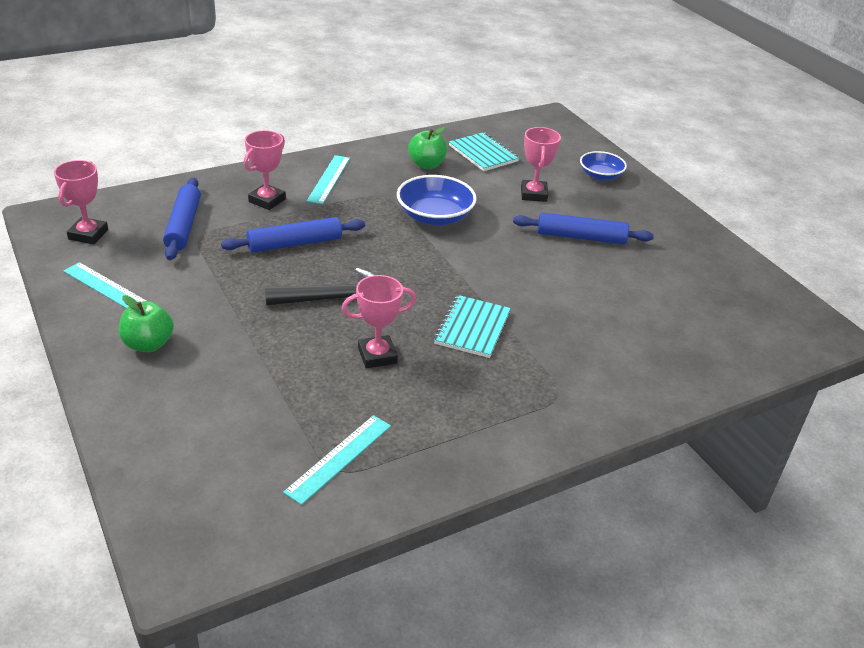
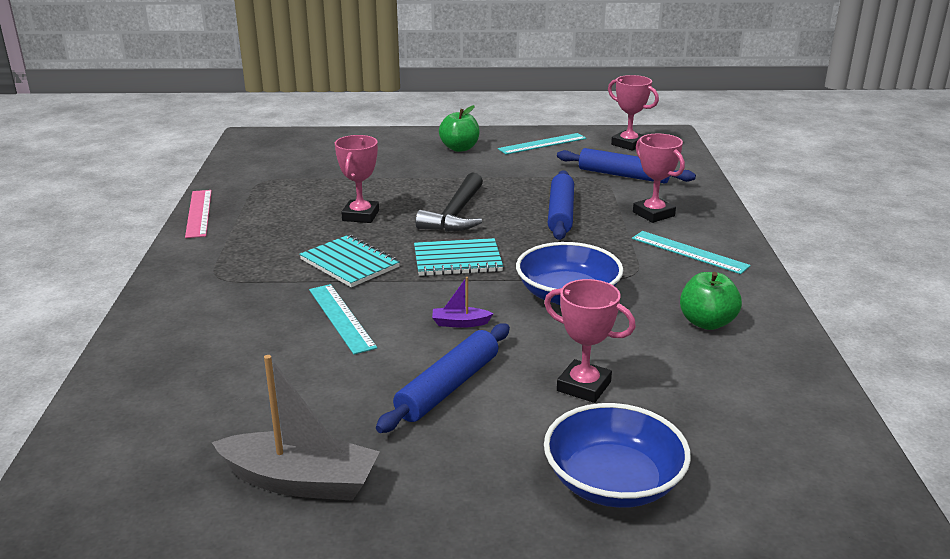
camera: 120 degrees right, 10 degrees down
turquoise ruler [283,415,391,505] -> turquoise ruler moved to [309,284,377,354]
turquoise notebook [449,132,519,171] -> turquoise notebook moved to [414,238,503,276]
blue bowl [580,151,627,180] -> blue bowl [544,403,691,508], size x1.56
none -> pink ruler [185,190,212,238]
none -> grey boat [212,355,380,501]
none -> purple boat [432,277,494,328]

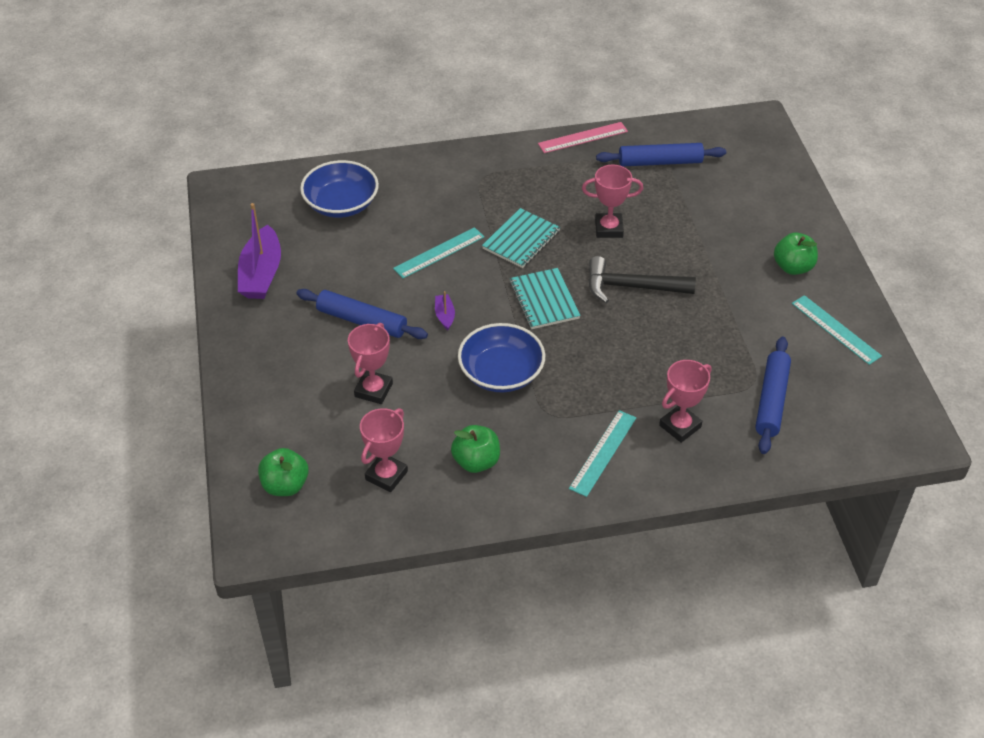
camera: 80 degrees right, 20 degrees up
grey boat [212,355,380,501] -> purple boat [238,203,281,299]
blue bowl [544,403,691,508] -> blue bowl moved to [300,160,379,218]
blue rolling pin [548,170,574,240] -> blue rolling pin moved to [596,143,726,166]
pink trophy [608,75,659,151] -> pink trophy moved to [360,408,408,492]
none -> green apple [258,448,309,496]

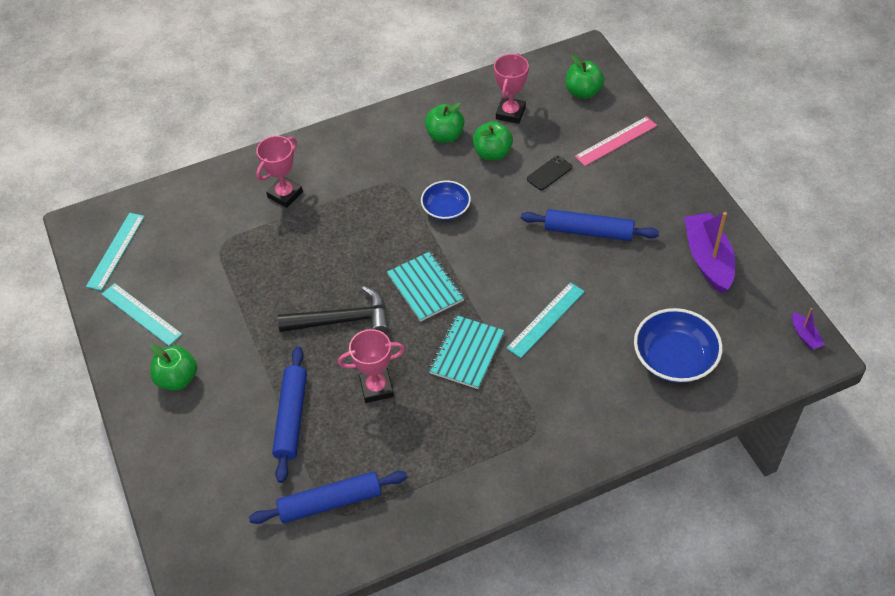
camera: 170 degrees right, 5 degrees up
pink trophy [348,323,393,404] -> black phone [527,156,572,190]
purple boat [435,291,455,330] -> purple boat moved to [792,308,825,350]
blue bowl [458,323,545,392] -> blue bowl [421,181,471,221], size x0.64
pink ruler [538,122,628,153] -> pink ruler moved to [575,116,657,166]
turquoise ruler [569,410,636,497] -> turquoise ruler moved to [86,213,145,291]
blue rolling pin [755,337,791,454] -> blue rolling pin moved to [272,346,307,483]
none -> green apple [473,121,513,161]

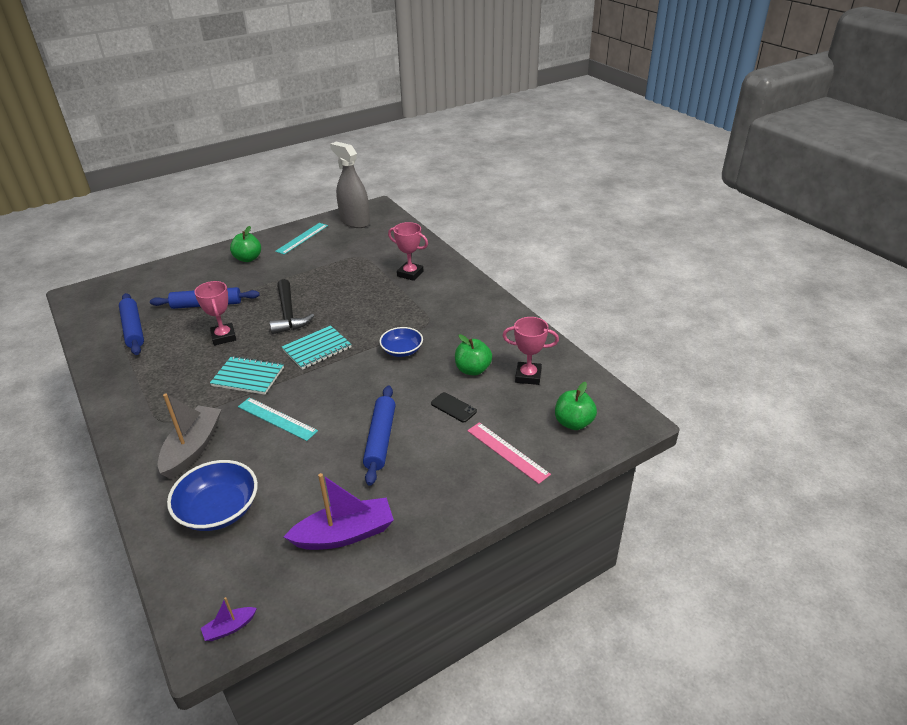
camera: 80 degrees right, 15 degrees down
turquoise ruler [86,213,145,291] -> grey spray bottle [330,142,370,228]
green apple [425,102,464,143] -> none
none -> grey boat [158,393,222,479]

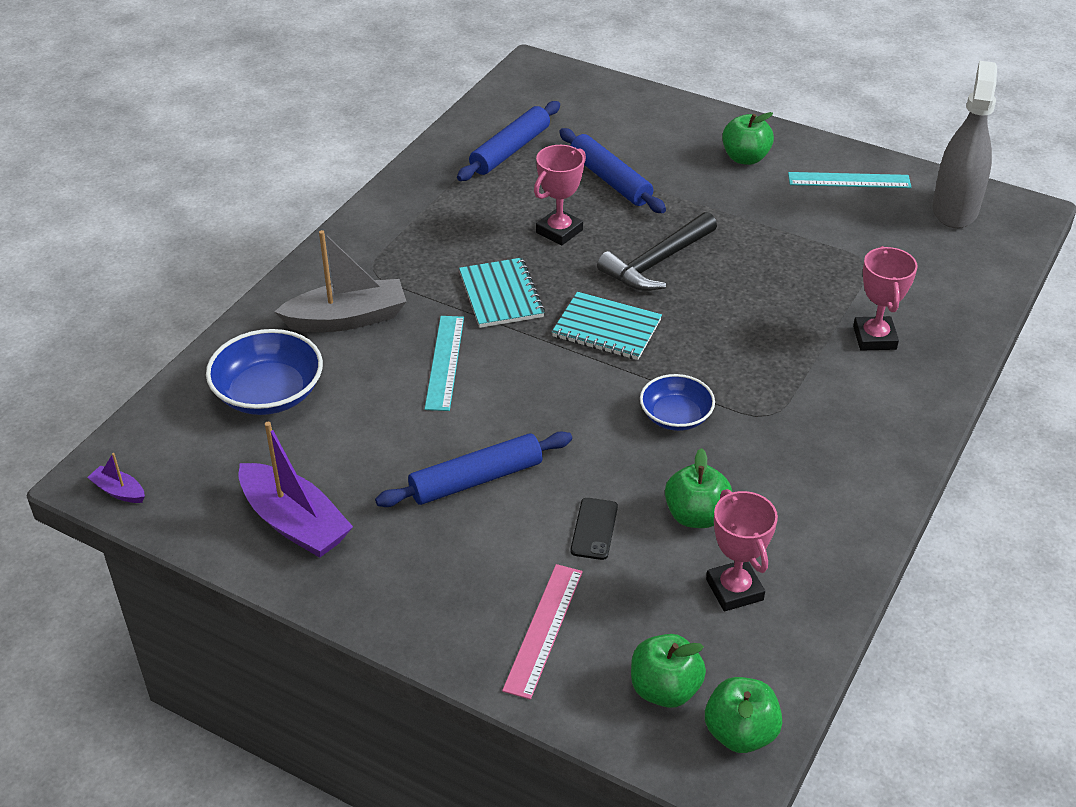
camera: 60 degrees right, 5 degrees up
none -> green apple [705,677,782,753]

